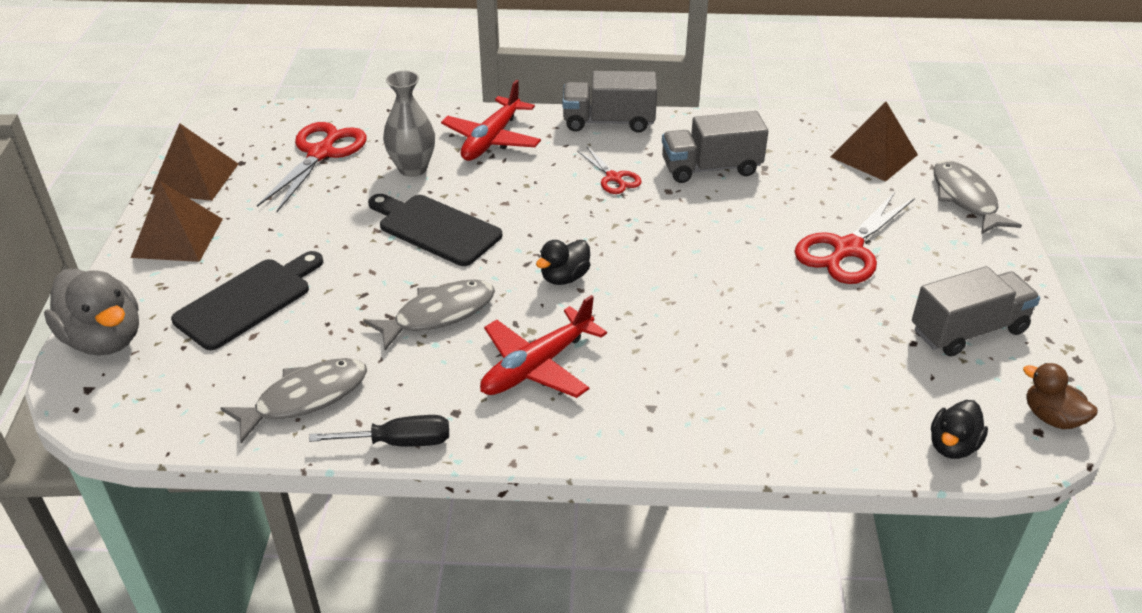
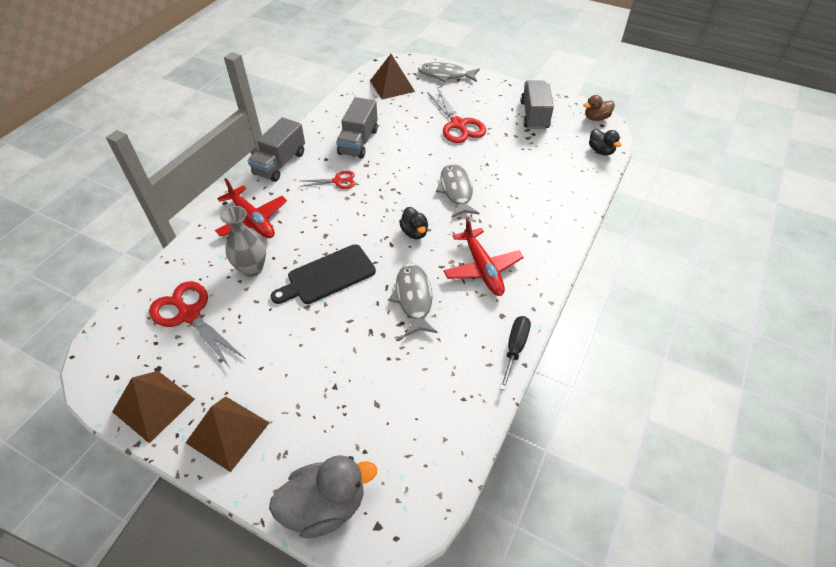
camera: 65 degrees left, 10 degrees up
black cutting board [171,251,323,350] -> none
grey fish [220,358,367,443] -> grey fish moved to [436,163,480,217]

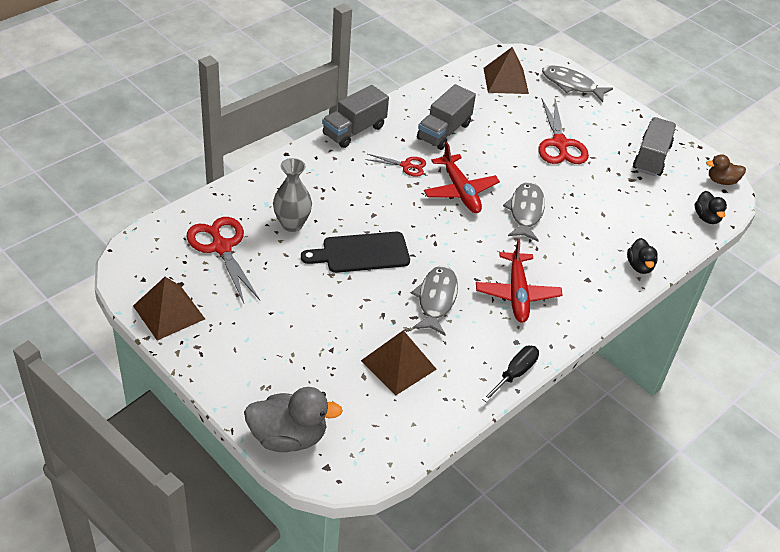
camera: 15 degrees right, 5 degrees down
brown pyramid [186,396,270,472] -> brown pyramid moved to [361,330,437,395]
red plane [215,178,287,238] -> red plane moved to [424,142,500,213]
black duck [399,207,428,239] -> black duck moved to [627,238,658,274]

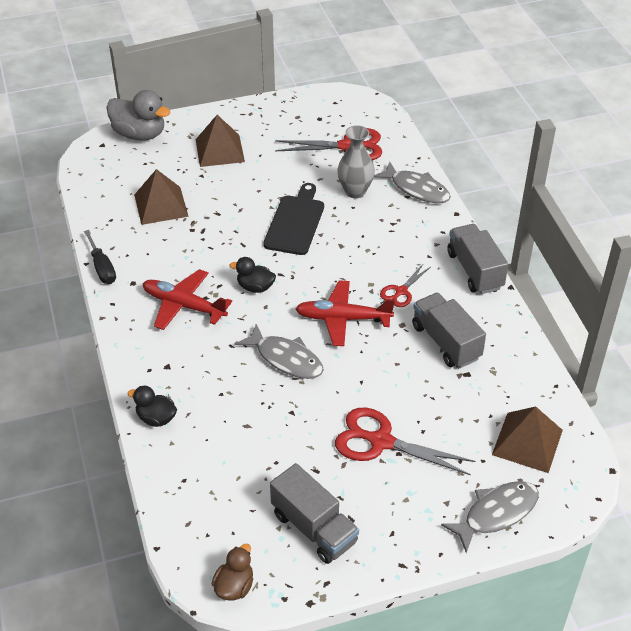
camera: 120 degrees right, 0 degrees up
brown pyramid [133,277,205,341] -> brown pyramid moved to [196,115,245,167]
grey duck [244,387,343,452] -> grey duck turned 90 degrees counterclockwise [106,90,171,140]
grey fish [411,266,458,335] -> grey fish moved to [374,162,451,204]
black duck [695,191,727,224] -> black duck moved to [230,257,276,293]

